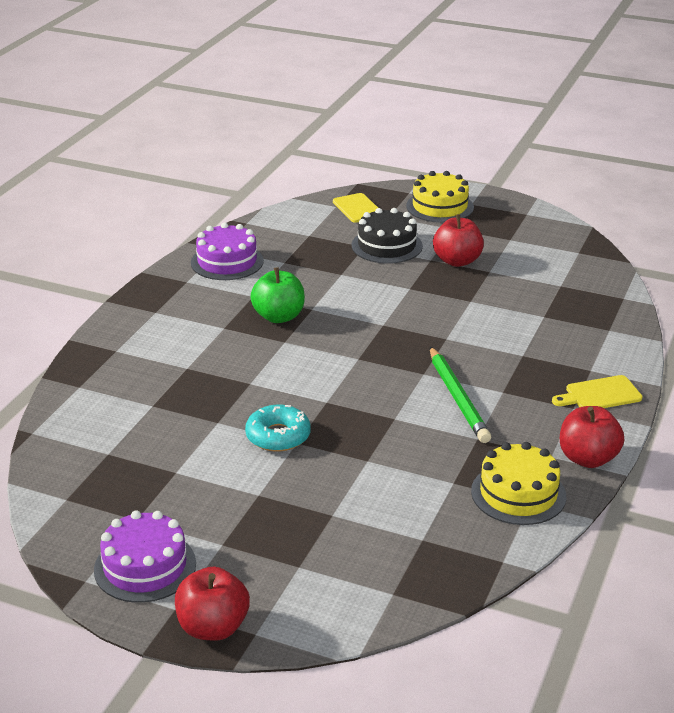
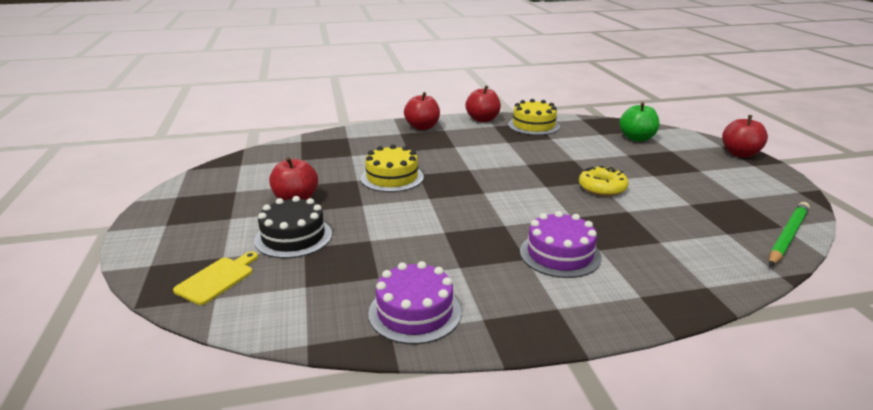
camera: 125 degrees left, 5 degrees down
purple cake [94,511,196,603] -> purple cake moved to [520,211,601,278]
turquoise donut [245,405,311,452] -> yellow donut [579,166,628,196]
green apple [250,267,305,323] -> green apple moved to [619,102,660,142]
yellow cake [406,171,474,223] -> yellow cake moved to [361,144,424,192]
green pencil [430,347,491,443] -> green pencil moved to [769,202,810,266]
yellow cutting board [552,375,643,408] -> red apple [404,92,440,130]

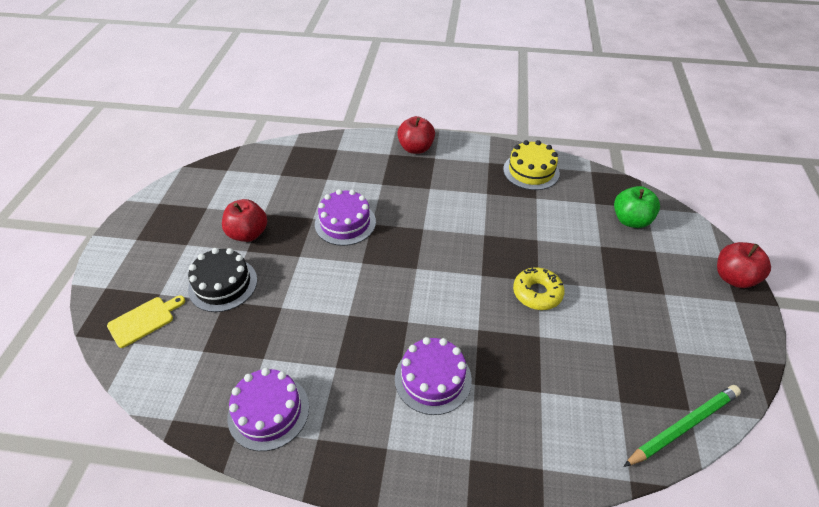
camera: 20 degrees right, 20 degrees up
yellow cake [361,144,424,192] -> purple cake [315,189,376,246]
red apple [465,85,501,122] -> none

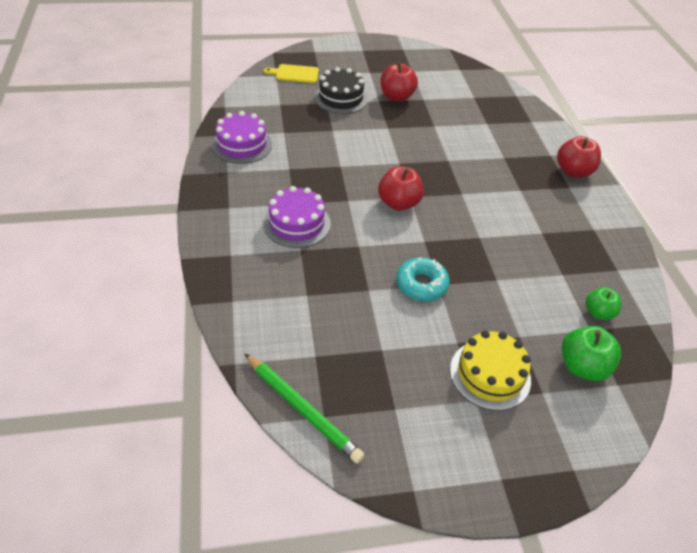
camera: 70 degrees right, 0 degrees up
yellow cutting board [107,296,185,348] -> yellow cutting board turned 150 degrees clockwise [264,64,319,83]
purple cake [315,189,376,246] -> none
yellow cake [503,140,560,190] -> yellow cake moved to [450,330,531,411]
yellow donut [513,267,565,310] -> turquoise donut [396,257,450,301]
red apple [717,242,771,288] -> red apple moved to [378,166,424,211]
none -> green apple [586,287,621,320]

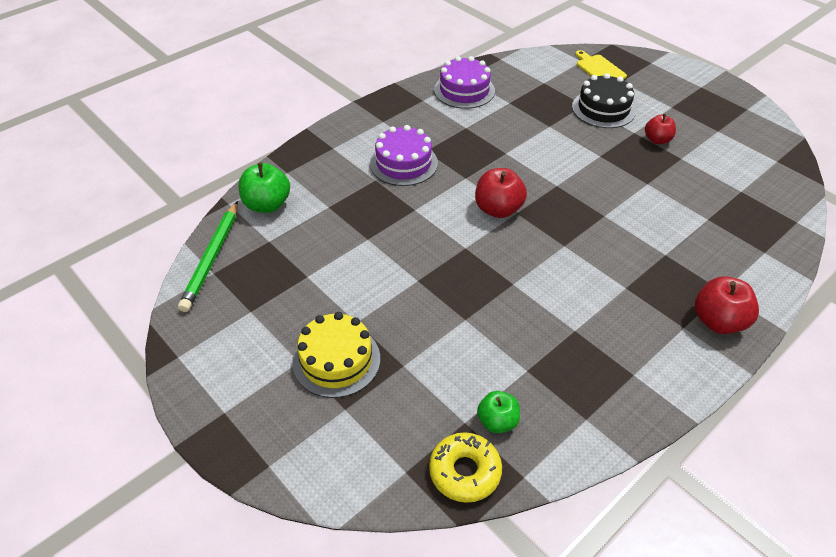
camera: 60 degrees right, 0 degrees up
red apple [380,62,418,102] -> red apple [645,114,676,144], size x0.65
turquoise donut [396,257,450,301] -> none
green apple [562,326,621,381] -> green apple moved to [238,162,290,213]
none -> yellow donut [429,432,502,503]

